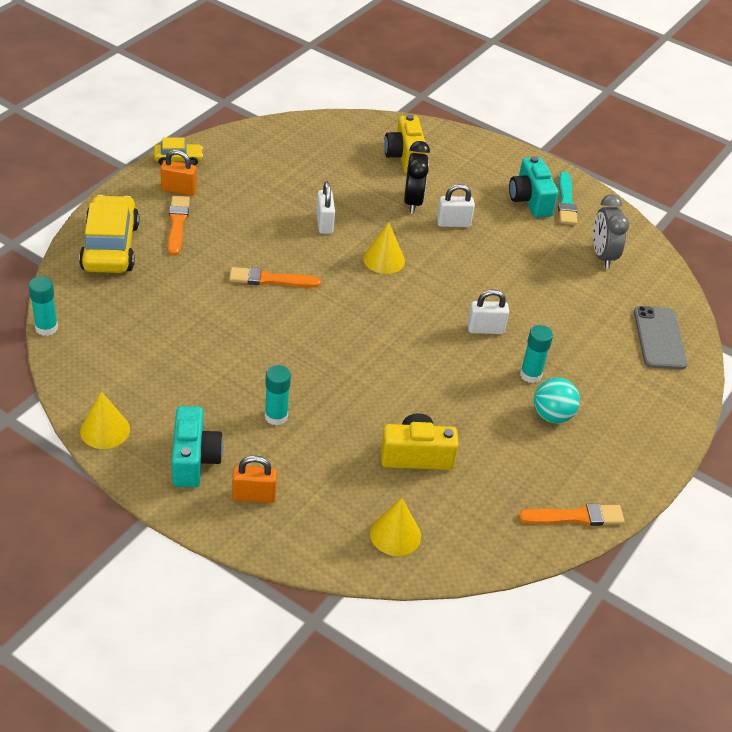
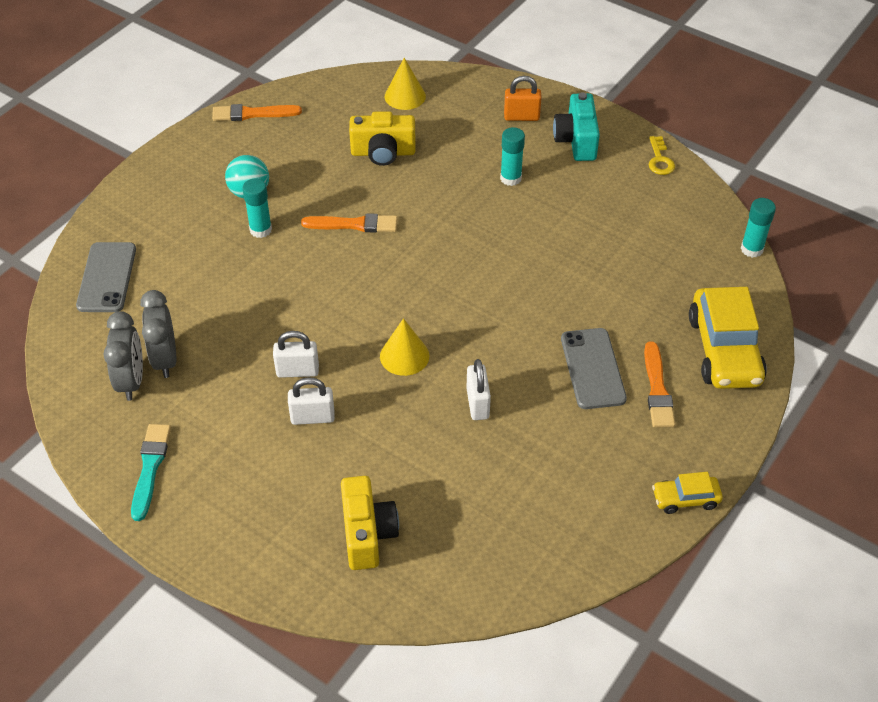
camera: 175 degrees left, 5 degrees up
yellow cone [80,392,130,449] -> yellow key [649,136,675,175]
orange padlock [160,150,197,196] -> none
orange brush [229,267,321,288] -> orange brush moved to [301,213,398,232]
black clock [404,141,430,213] -> none
white padlock [467,289,509,334] -> white padlock moved to [273,331,319,378]
turquoise camera [509,156,558,218] -> none
none -> grey clock [140,290,176,378]
none -> grey phone [561,328,627,409]

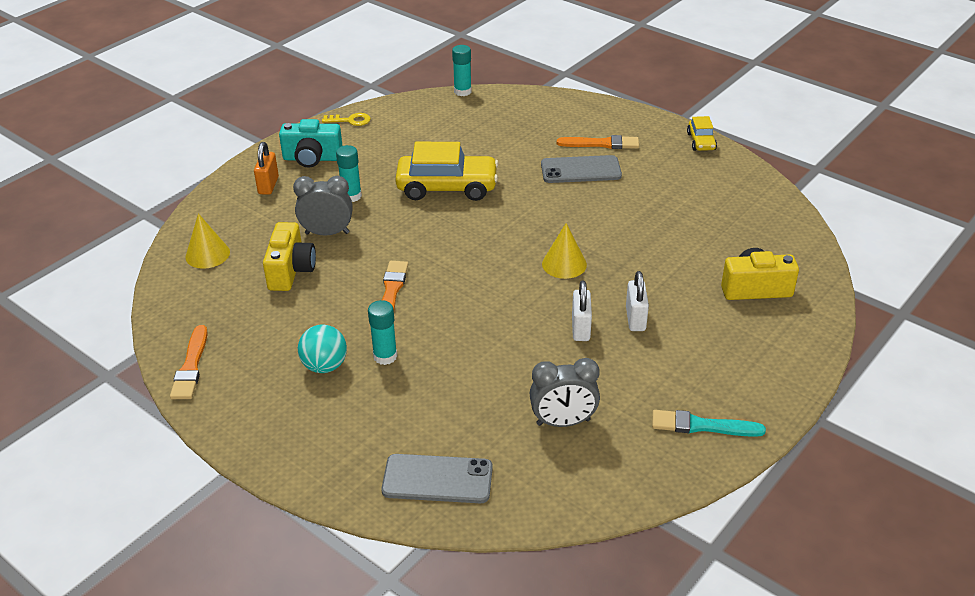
camera: 85 degrees left, 10 degrees down
grey clock [103,311,143,401] -> grey clock moved to [293,176,353,236]
white padlock [466,359,491,420] -> none
yellow car [689,287,767,389] -> yellow car moved to [395,142,498,201]

